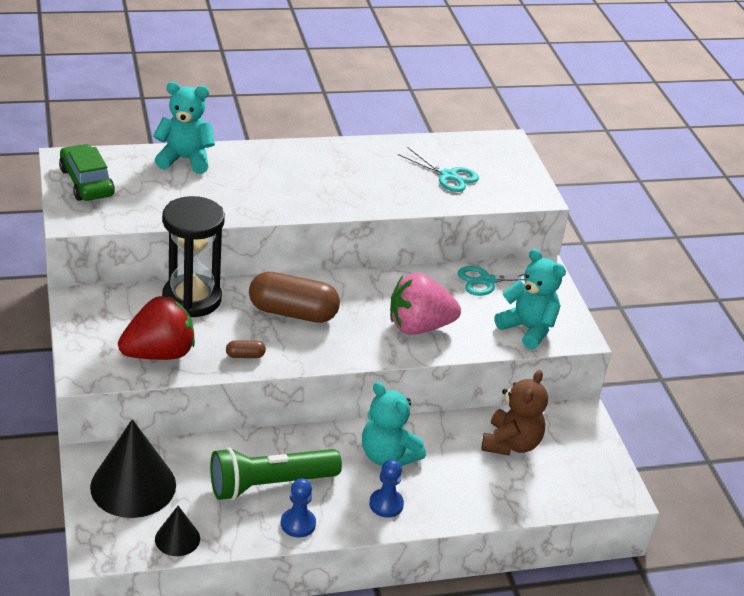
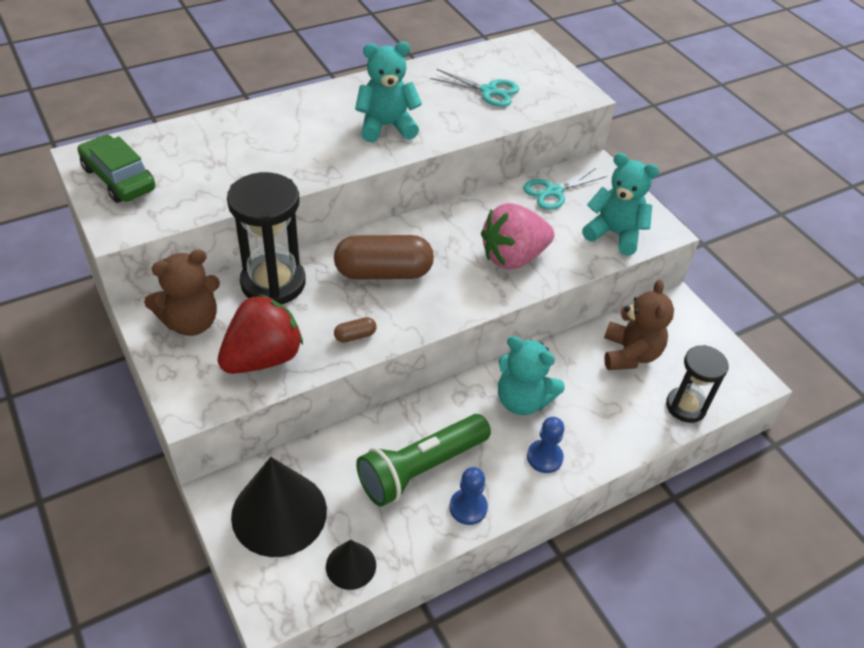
camera: 15 degrees left, 10 degrees up
turquoise teddy bear [153,82,215,174] -> turquoise teddy bear moved to [355,42,422,142]
none -> brown teddy bear [144,249,220,336]
none -> black hourglass [666,345,728,423]

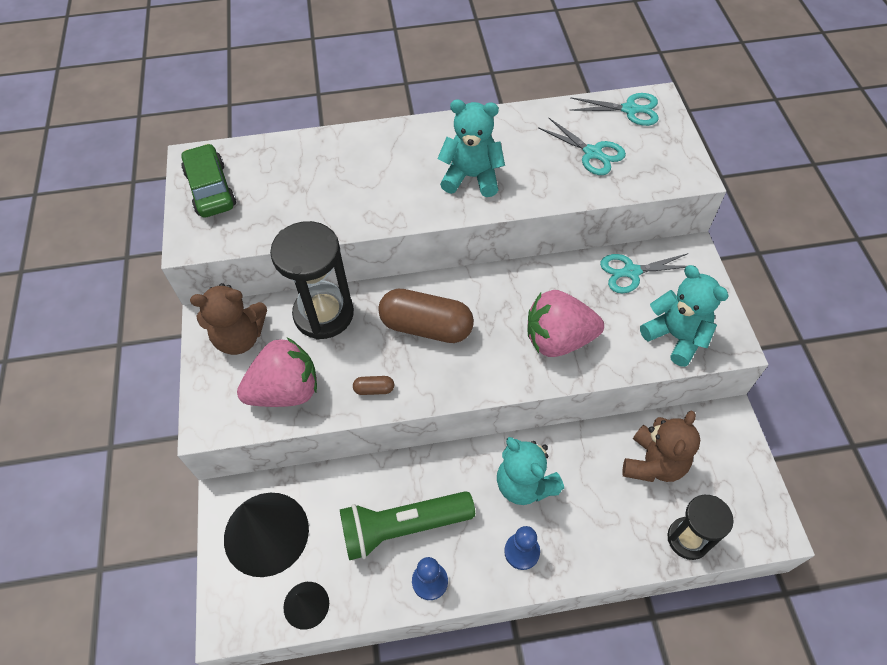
camera: 25 degrees right, 10 degrees up
red strawberry [218,294,303,374] -> pink strawberry [237,338,317,407]
none -> turquoise scissors [569,93,659,126]

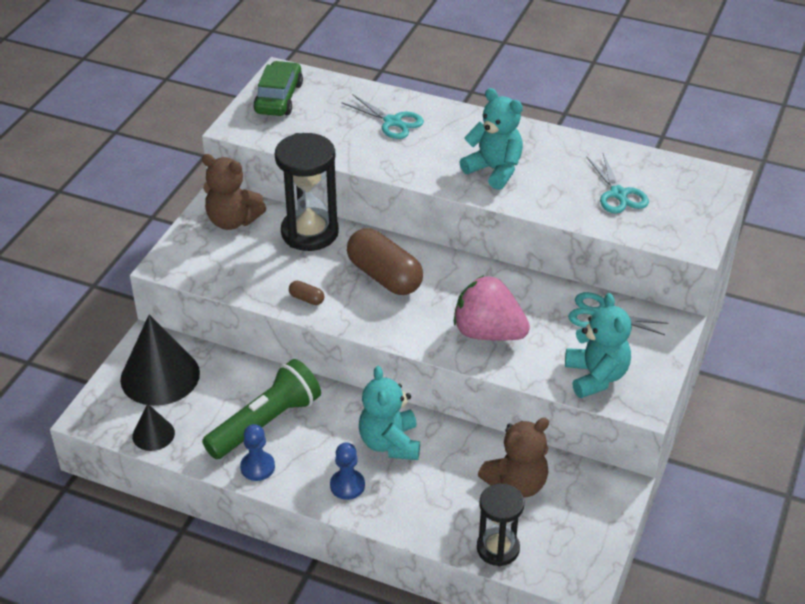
camera: 30 degrees right, 15 degrees down
pink strawberry [237,338,317,407] -> none
green flashlight [340,491,475,560] -> green flashlight turned 120 degrees clockwise [202,359,321,459]
turquoise scissors [569,93,659,126] -> turquoise scissors moved to [342,94,424,139]

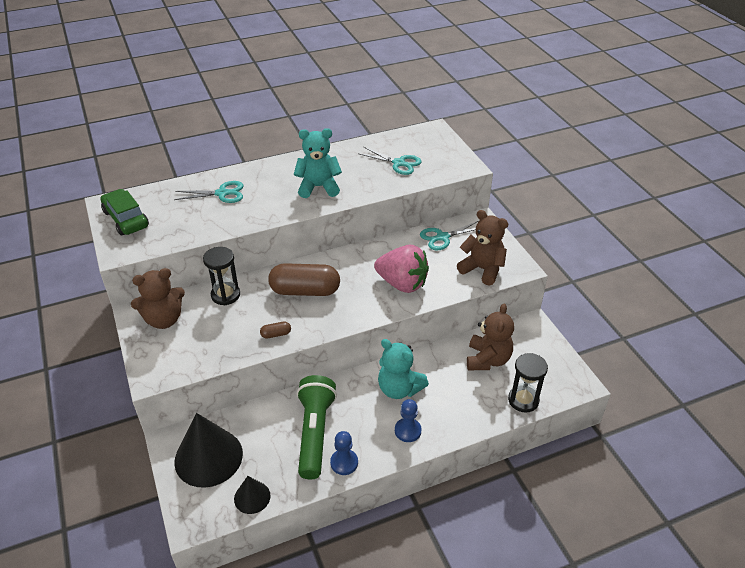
camera: 45 degrees left, 0 degrees up
black hourglass [275,133,339,251] -> black hourglass [203,247,240,305], size x0.63
pink strawberry [454,275,530,341] -> pink strawberry turned 135 degrees counterclockwise [374,245,429,293]
turquoise teddy bear [565,293,632,398] -> brown teddy bear [457,210,508,286]

